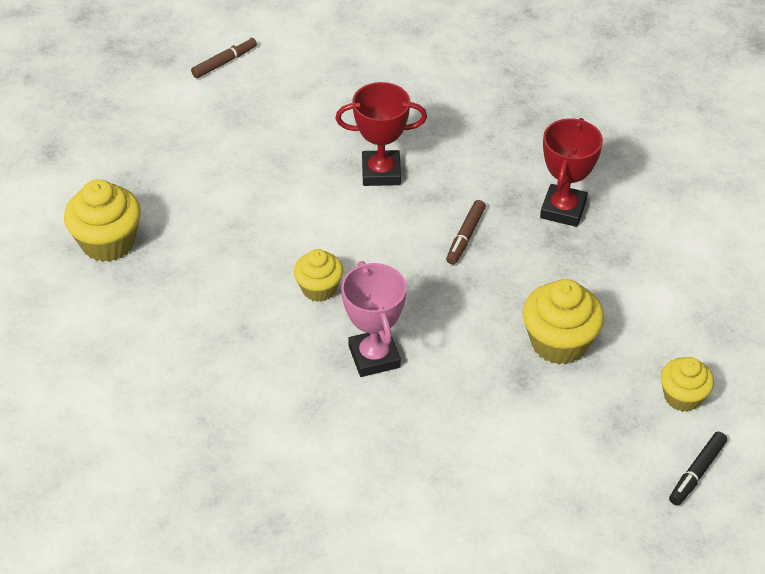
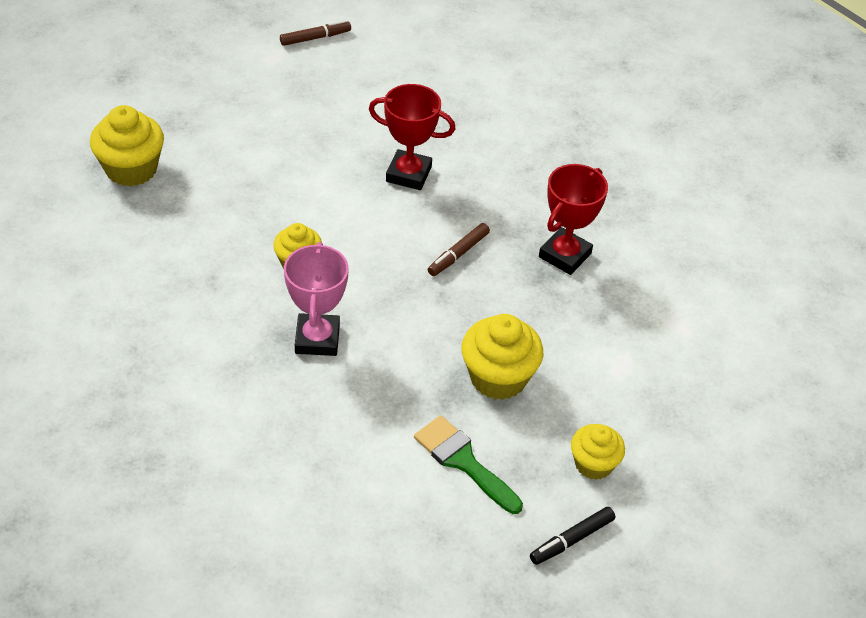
camera: 15 degrees right, 0 degrees up
none -> green brush [414,415,523,514]

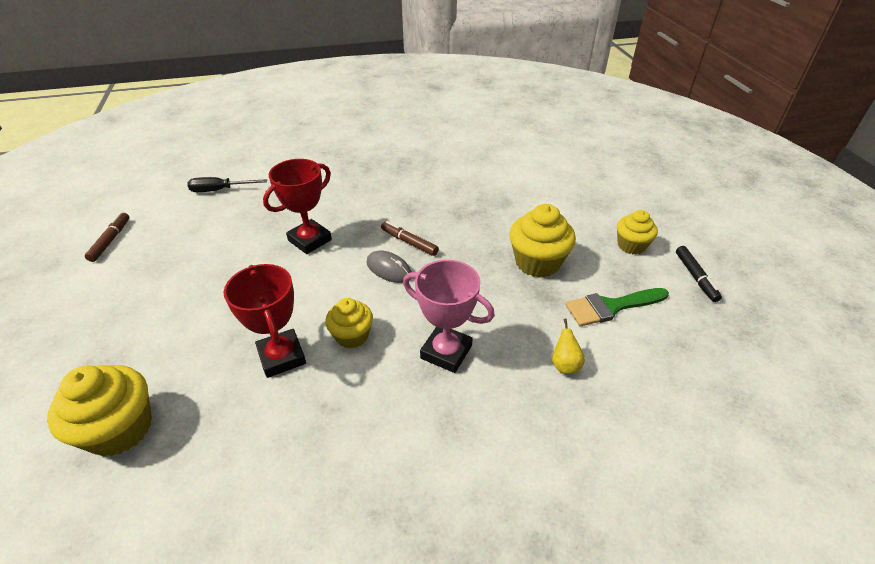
camera: 60 degrees left, 5 degrees down
brown marker [428,223,490,276] -> brown marker turned 150 degrees clockwise [381,221,439,256]
red trophy [539,164,608,275] -> red trophy moved to [224,264,306,378]
none -> black screwdriver [188,177,267,192]
none -> grey mouse [366,251,412,283]
none -> yellow pear [552,318,585,374]

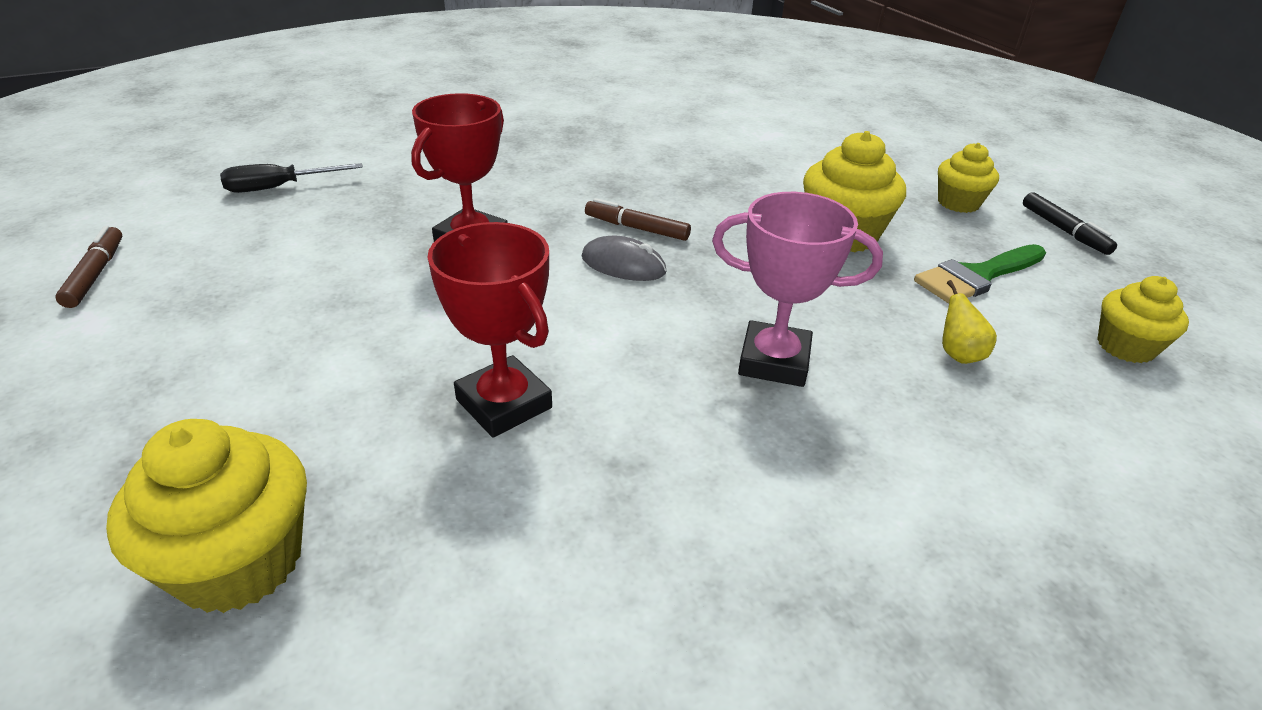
camera: 15 degrees left, 5 degrees down
yellow cupcake [325,298,373,349] -> yellow cupcake moved to [1097,276,1189,363]

